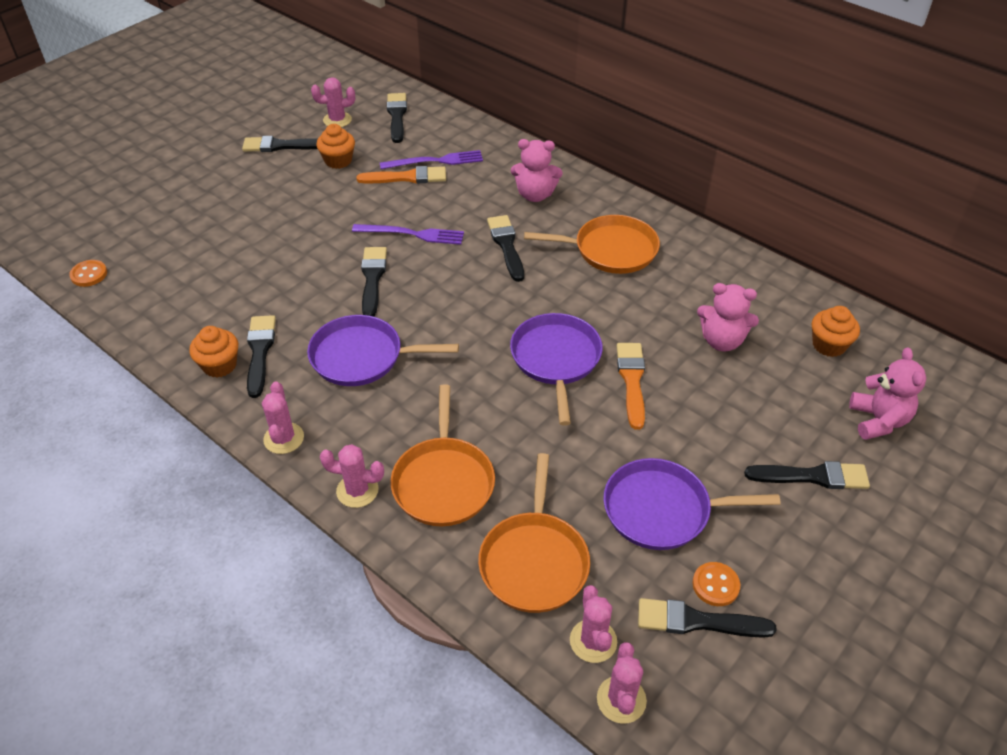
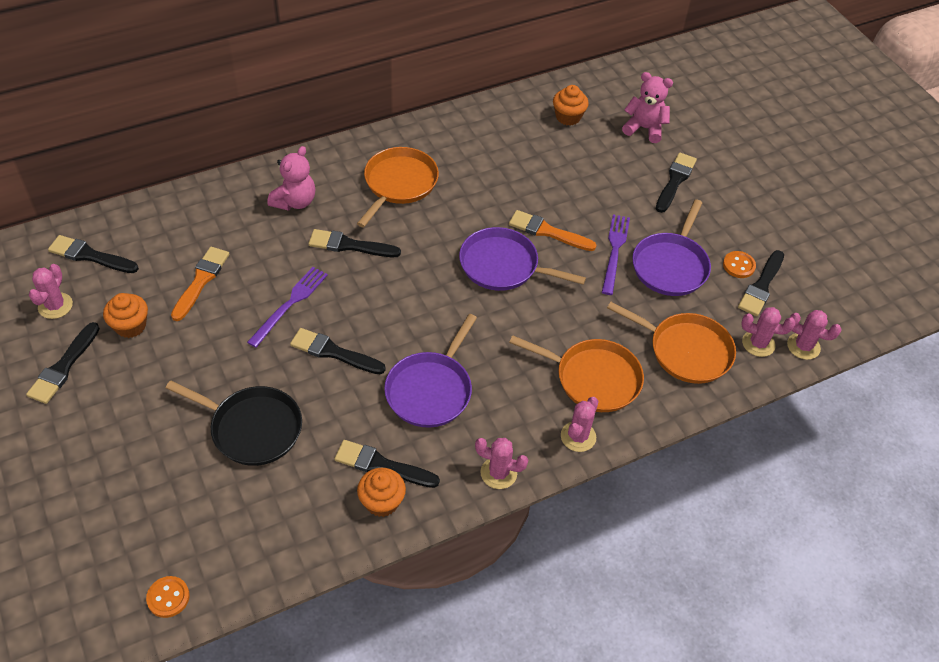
camera: 70 degrees left, 5 degrees up
purple fork [380,150,483,169] -> purple fork moved to [602,214,630,295]
pink teddy bear [697,283,759,352] -> none
none -> black pan [166,380,302,466]

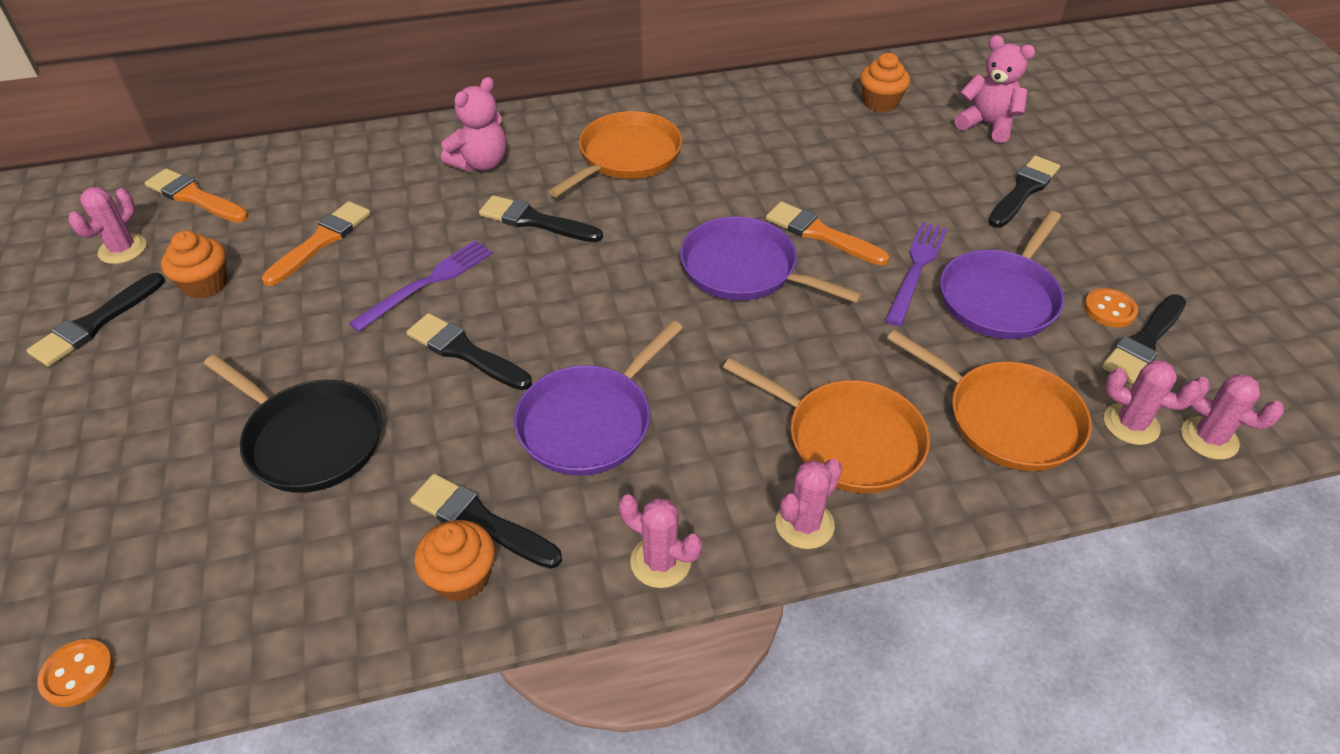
camera: 15 degrees right, 5 degrees down
black brush [48,235,139,273] -> orange brush [145,168,248,223]

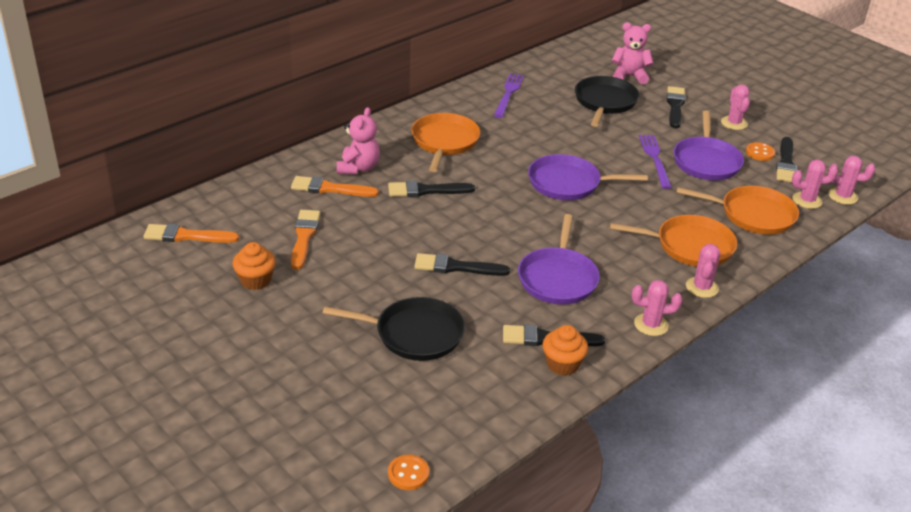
camera: 30 degrees left, 10 degrees down
black brush [26,273,165,367] -> none
pink cactus [68,187,147,264] -> pink cactus moved to [721,84,750,130]
purple fork [349,240,493,332] -> purple fork moved to [494,73,524,118]
orange brush [766,201,890,265] -> orange brush moved to [291,176,379,197]
orange cupcake [860,53,910,112] -> none
none -> black pan [575,76,639,127]

